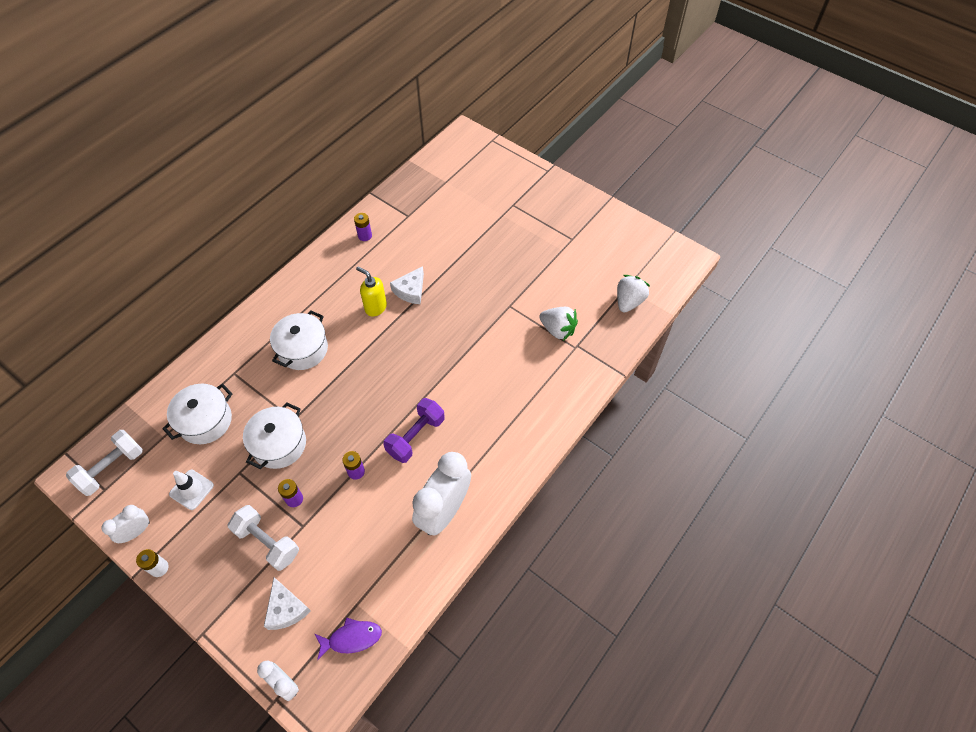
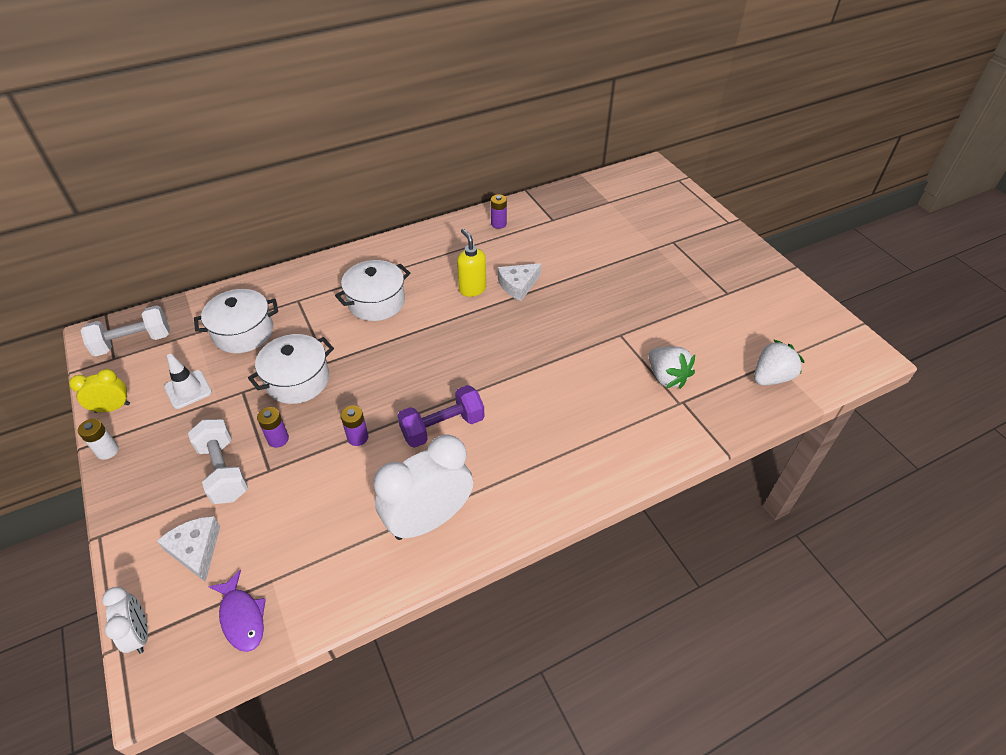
camera: 25 degrees right, 10 degrees down
white clock [101,505,150,543] -> yellow clock [69,369,130,413]
white cheese [264,577,311,630] -> white cheese turned 150 degrees clockwise [157,516,220,582]
purple fish [315,618,382,660] -> purple fish turned 45 degrees clockwise [208,570,266,652]

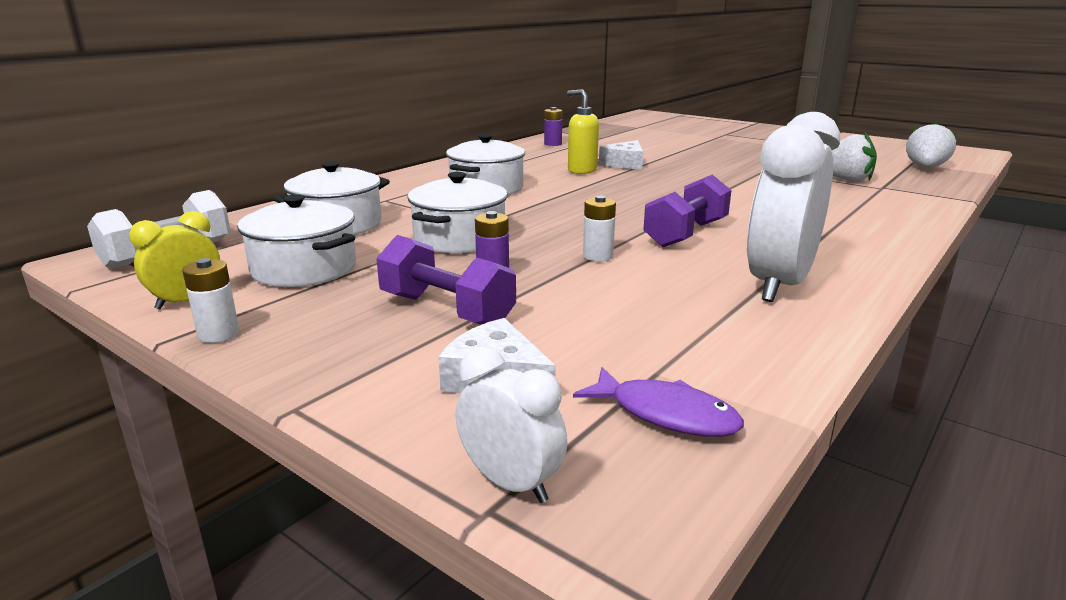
camera: 25 degrees left, 25 degrees down
white traffic cone [164,354,212,409] -> white pot [237,194,356,287]
white dumbbell [188,419,248,504] -> purple dumbbell [376,235,516,325]
purple battery [341,405,368,446] -> white battery [583,196,616,262]

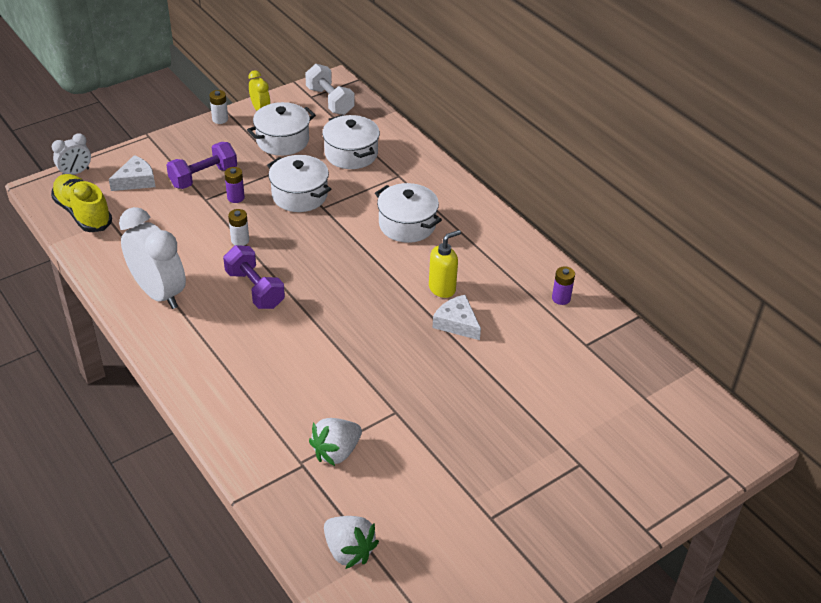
camera: 105 degrees right, 20 degrees up
purple fish [573,367,744,437] -> yellow shoe [51,174,112,232]

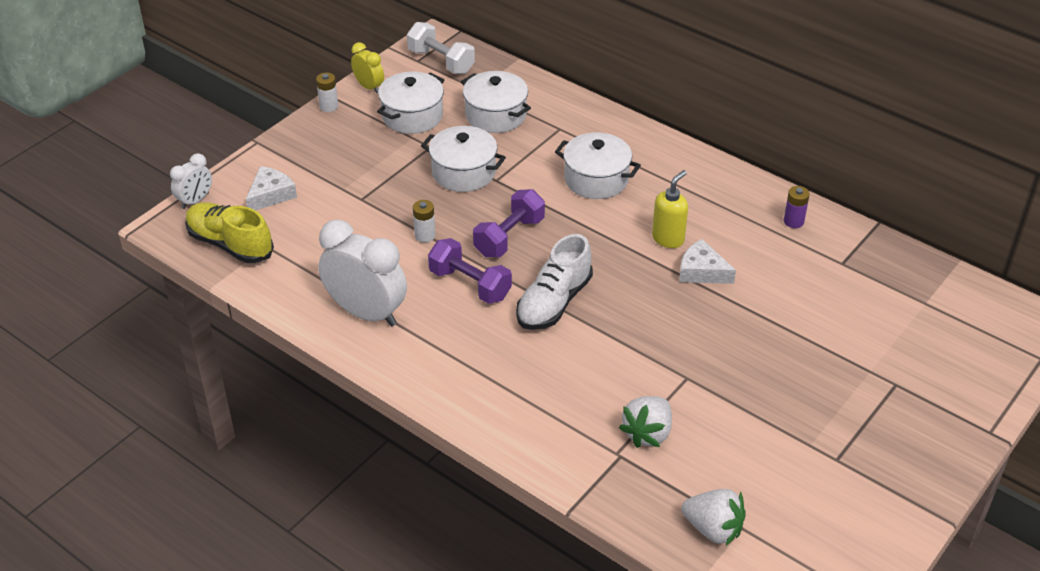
camera: 15 degrees left, 0 degrees up
purple dumbbell [166,142,237,189] -> purple dumbbell moved to [473,189,545,257]
purple battery [224,167,245,203] -> none
none -> white shoe [516,234,593,330]

